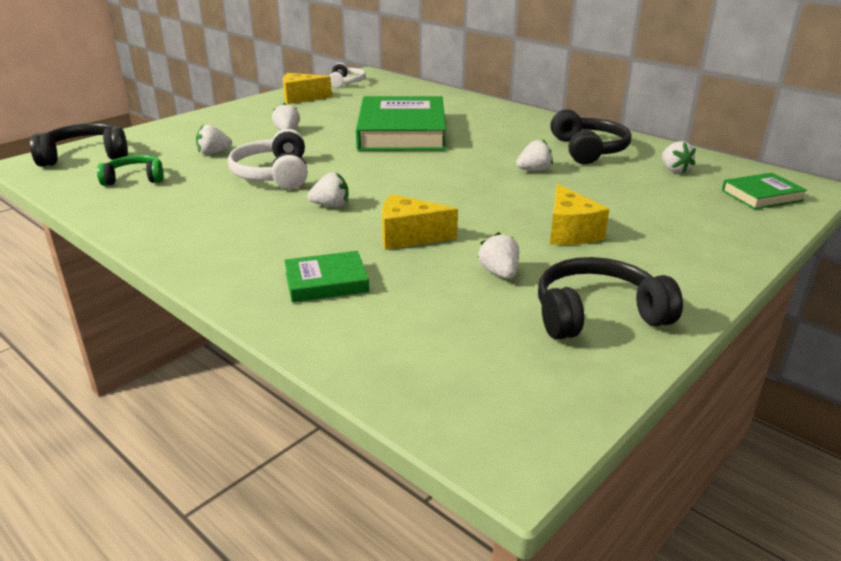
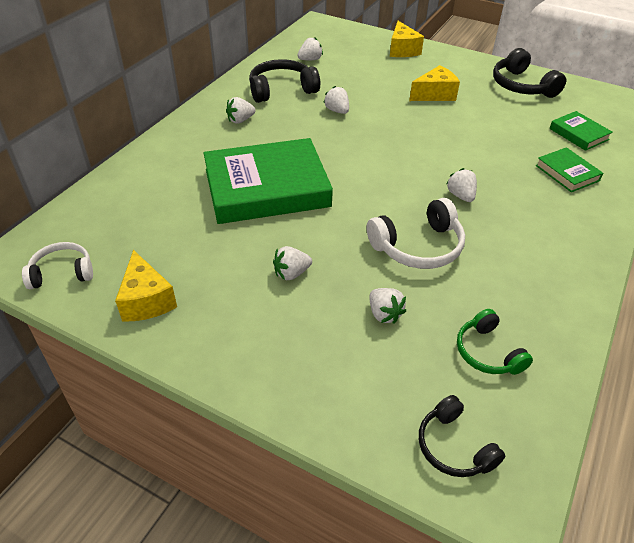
camera: 105 degrees left, 15 degrees up
black headphones [30,123,128,167] -> black headphones [419,395,505,477], size x0.65
yellow cheese [382,194,458,250] -> yellow cheese moved to [390,21,424,57]
white strawberry [478,232,519,279] -> white strawberry moved to [226,97,256,123]
green book [722,173,807,210] -> green book moved to [549,111,613,151]

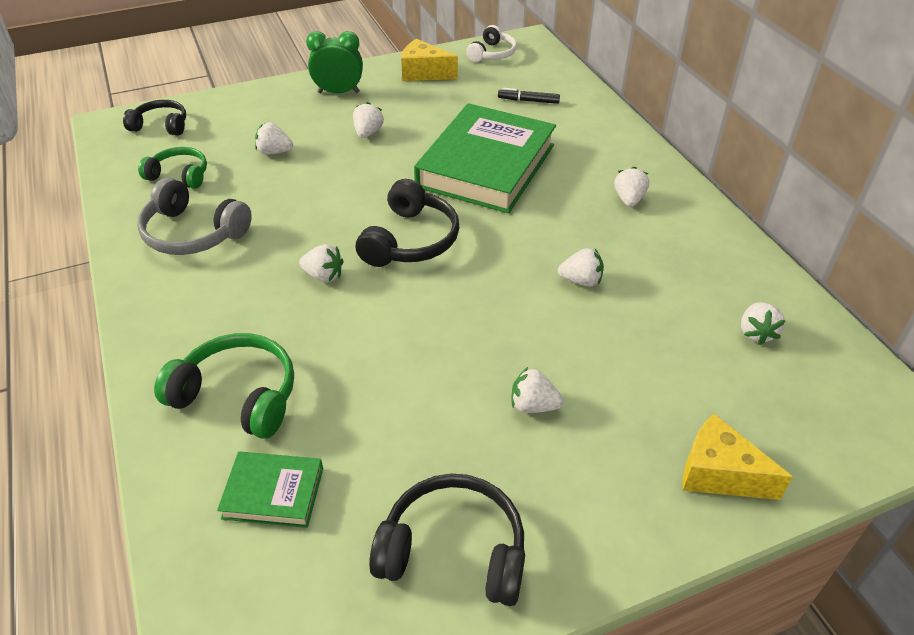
camera: 130 degrees right, 0 degrees up
black headphones [249,59,320,103] -> black headphones moved to [356,179,459,267]
white headphones [367,198,465,269] -> none
yellow cheese [409,65,460,101] -> white strawberry [512,367,564,413]
green book [536,147,603,192] -> green headphones [154,333,294,439]
none -> grey headphones [137,178,252,255]
none -> green clock [306,31,363,93]
none -> black marker [498,88,560,104]

